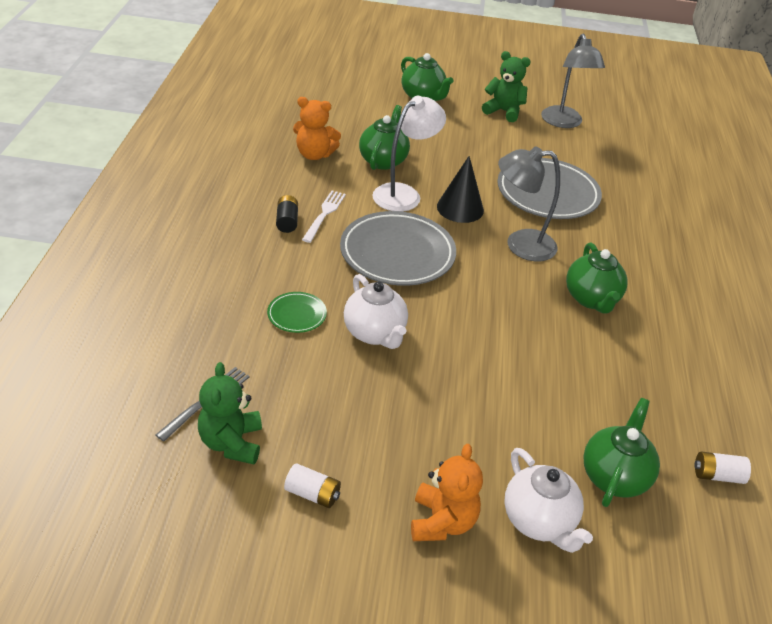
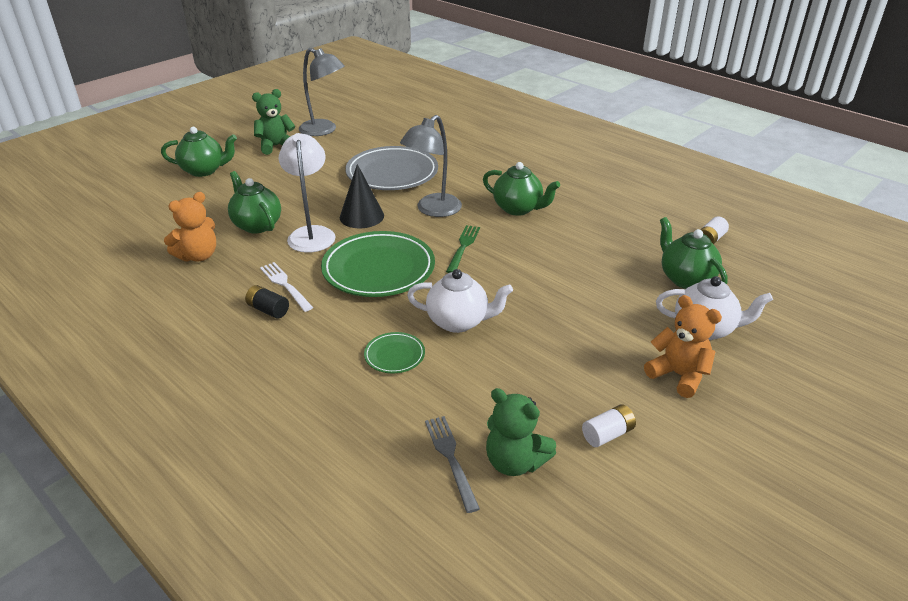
camera: 50 degrees left, 5 degrees down
grey plate [340,211,456,286] -> green plate [321,231,435,297]
none -> green fork [446,225,480,273]

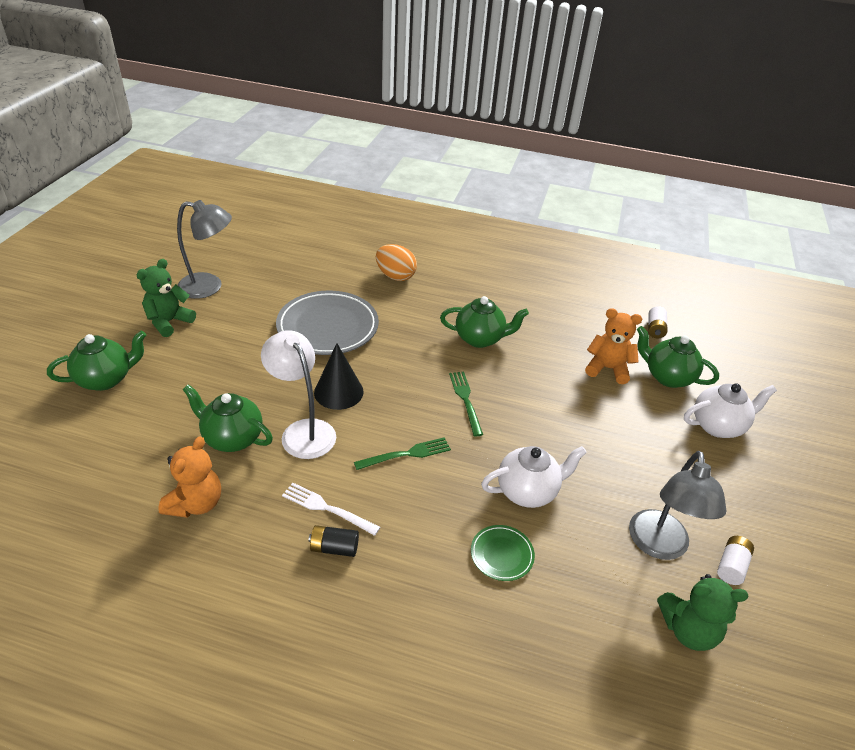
camera: 30 degrees left, 5 degrees up
green plate [321,231,435,297] -> green fork [354,437,451,470]
grey lamp [400,115,462,217] -> grey lamp moved to [629,451,727,560]
grey fork [425,416,480,513] -> none
orange teddy bear [644,295,722,398] -> orange teddy bear moved to [585,308,642,384]
none -> orange egg [376,244,417,281]

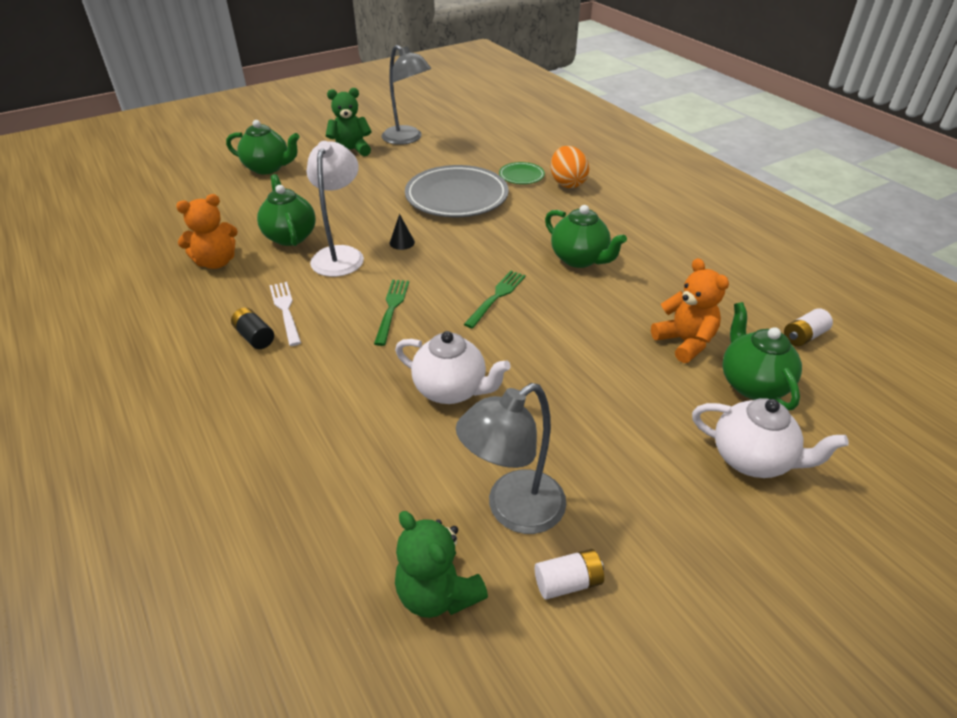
camera: 45 degrees right, 0 degrees up
black cone [314,343,364,410] -> black cone [390,214,415,250], size x0.51
green fork [354,437,451,470] -> green fork turned 105 degrees counterclockwise [374,280,409,346]
green plate [471,525,535,581] -> green plate moved to [499,162,545,184]

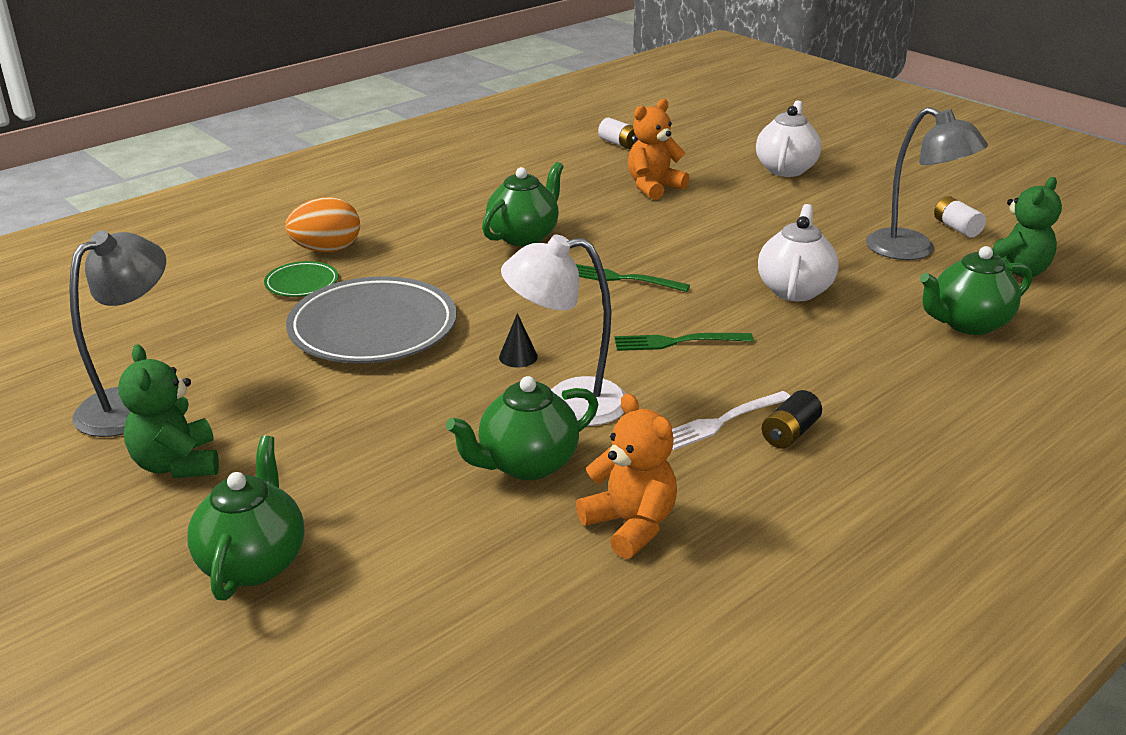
camera: 100 degrees left, 10 degrees down
green teapot [722,302,802,410] -> green teapot moved to [920,246,1032,335]

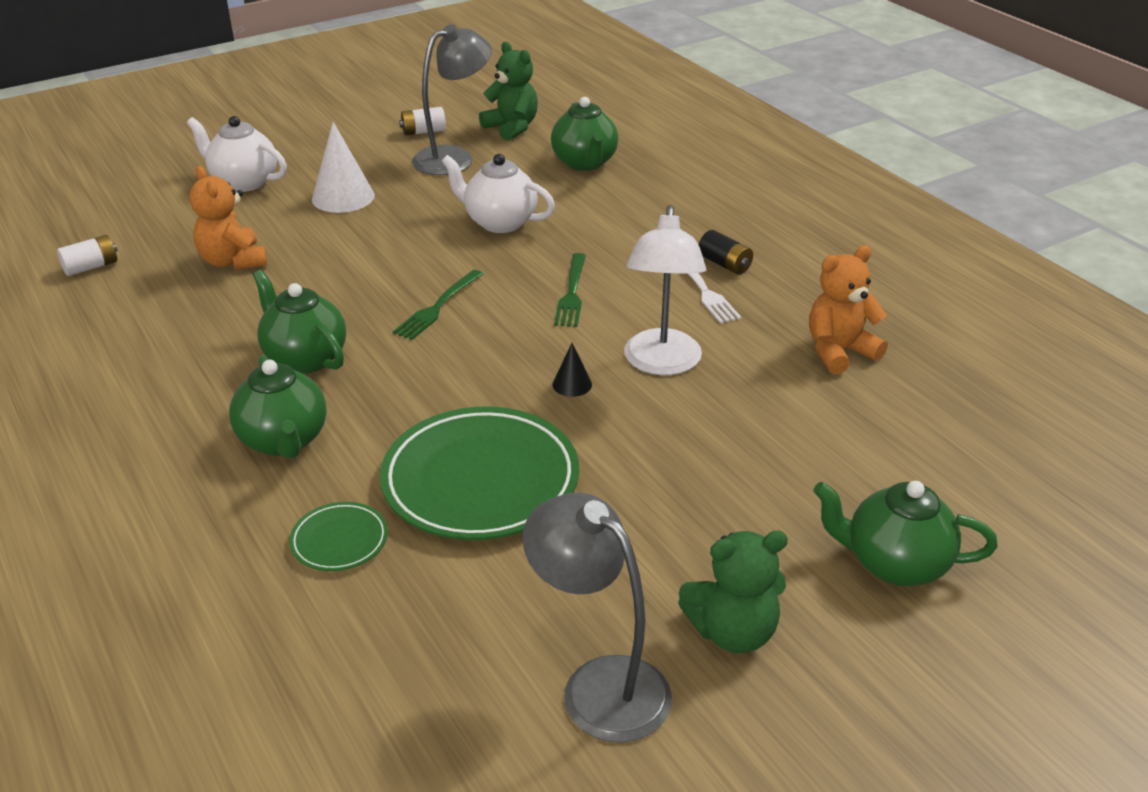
camera: 80 degrees left, 5 degrees up
orange egg [285,197,360,252] -> none
grey plate [286,276,457,363] -> green plate [380,407,579,540]
green teapot [446,376,598,480] -> green teapot moved to [229,355,327,459]
none -> white cone [312,122,375,213]

